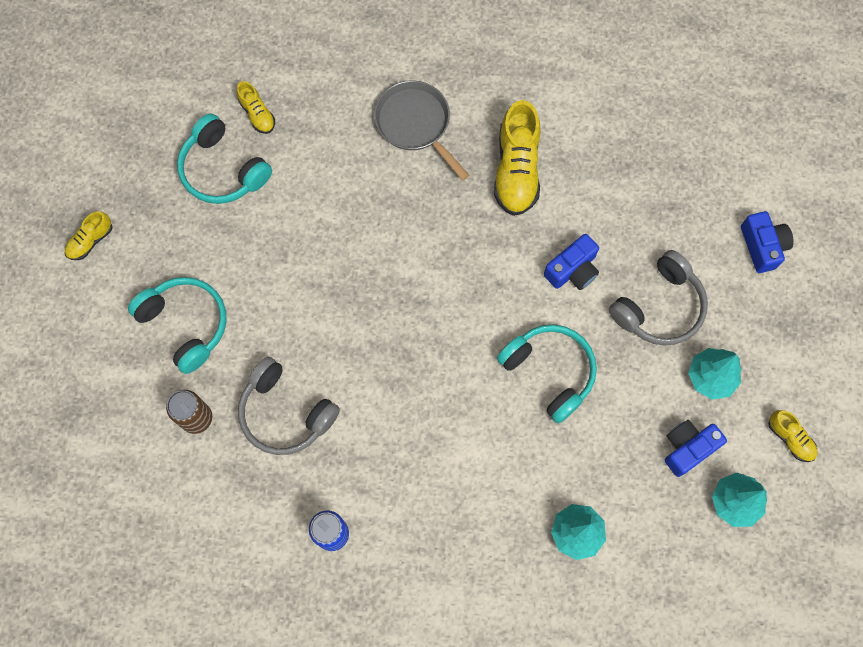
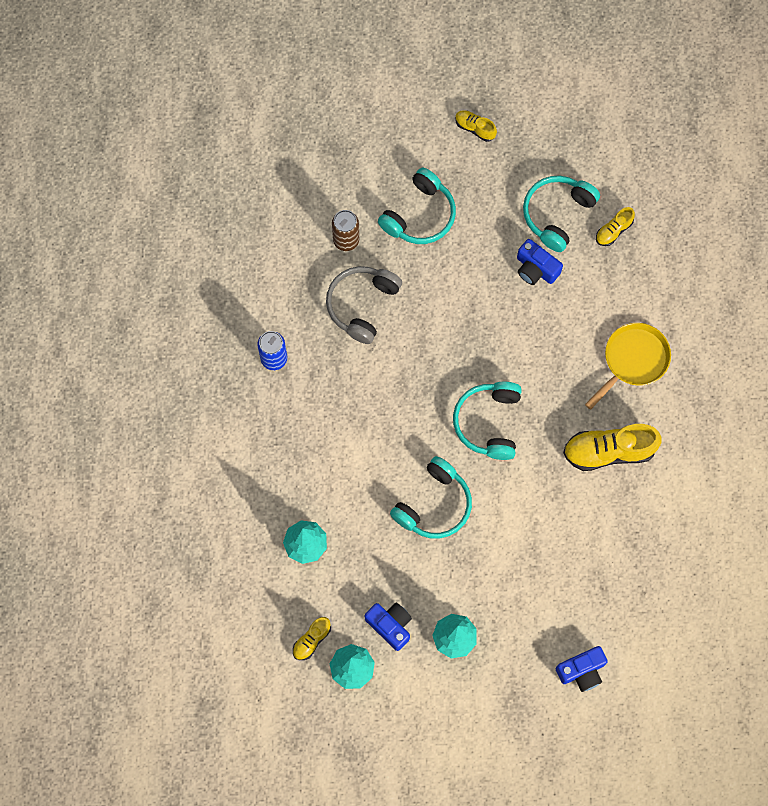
camera: 80 degrees right, 0 degrees up
grey pan [374,80,469,180] -> yellow pan [585,323,671,410]
blue camera [544,234,599,290] -> blue camera moved to [517,239,563,285]
grey headphones [609,250,708,346] -> none
yellow shoe [768,410,817,462] -> yellow shoe moved to [293,617,331,660]
none -> turquoise headphones [453,382,522,460]

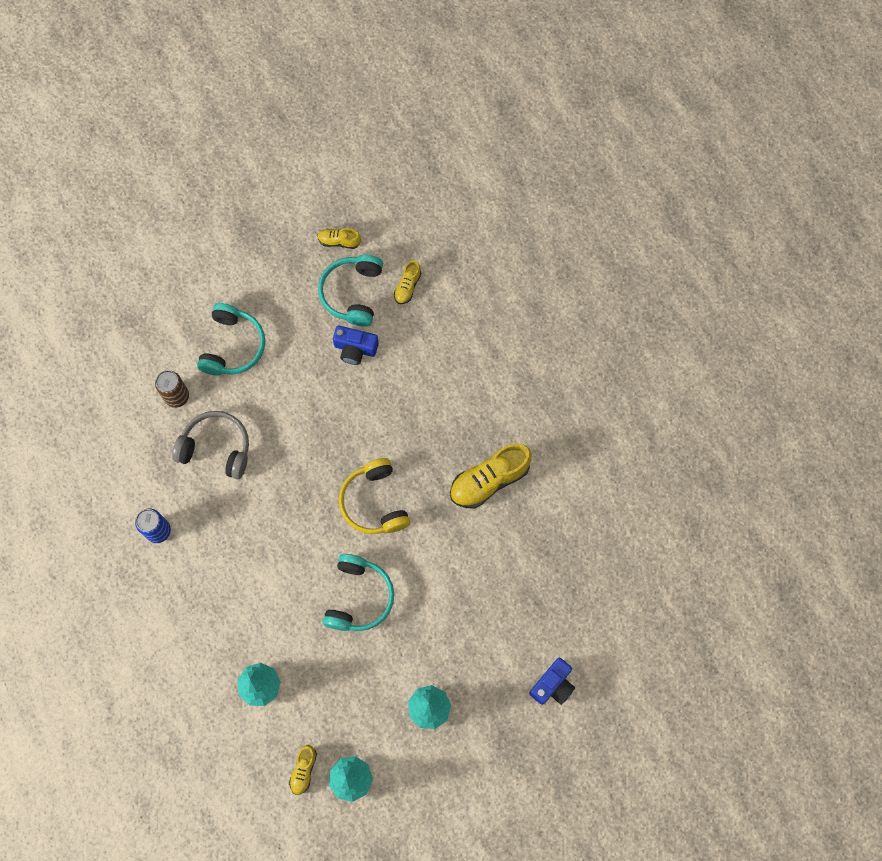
camera: 25 degrees left, 0 degrees up
grey headphones [326,266,402,344] -> grey headphones turned 105 degrees clockwise [172,411,249,479]
blue camera [365,603,412,651] -> none
turquoise headphones [453,382,522,460] -> yellow headphones [338,458,410,534]
yellow shoe [455,110,497,142] -> yellow shoe moved to [317,228,361,249]
yellow pan [585,323,671,410] -> none

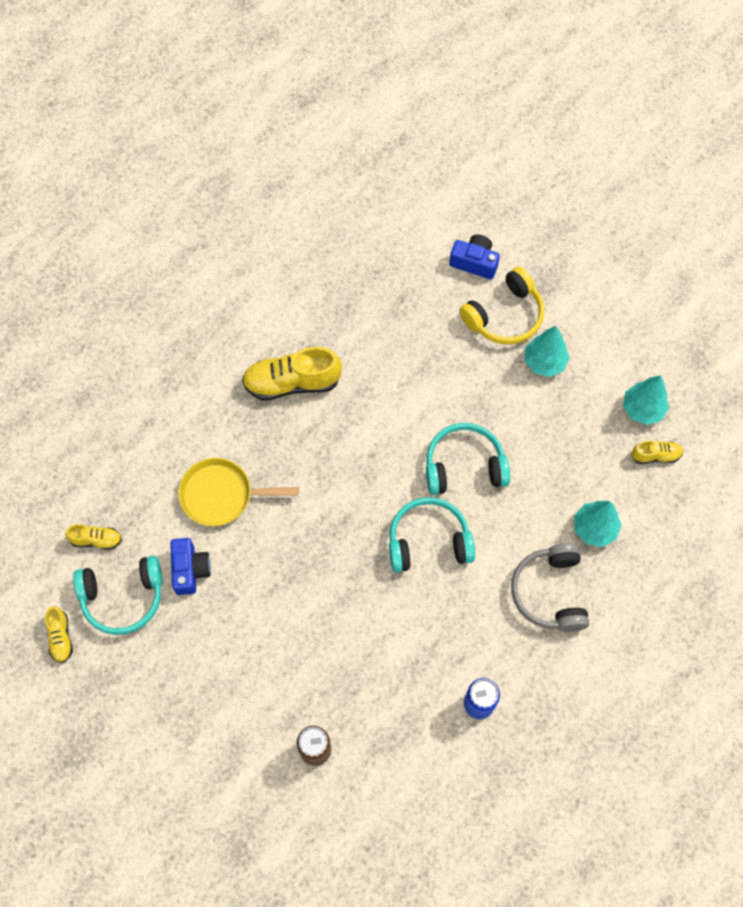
camera: 110 degrees left, 5 degrees down
grey headphones [172,411,249,479] -> grey headphones moved to [511,543,589,632]
turquoise headphones [197,303,265,375] -> turquoise headphones moved to [389,497,475,572]
yellow headphones [338,458,410,534] -> yellow headphones moved to [459,267,544,344]
yellow shoe [450,444,532,509] -> yellow shoe turned 135 degrees clockwise [242,347,342,400]
none -> yellow pan [178,458,299,526]

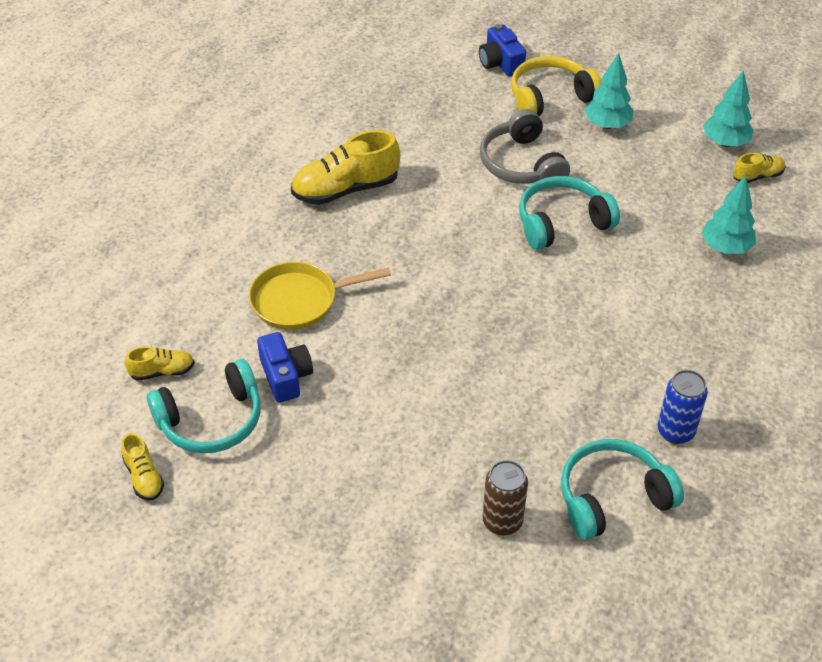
camera: 15 degrees left, 20 degrees down
turquoise headphones [389,497,475,572] -> turquoise headphones moved to [561,439,684,540]
blue camera [449,234,500,279] -> blue camera turned 120 degrees counterclockwise [479,24,526,76]
yellow headphones [459,267,544,344] -> yellow headphones turned 150 degrees counterclockwise [511,56,602,116]
grey headphones [511,543,589,632] -> grey headphones moved to [480,109,570,184]

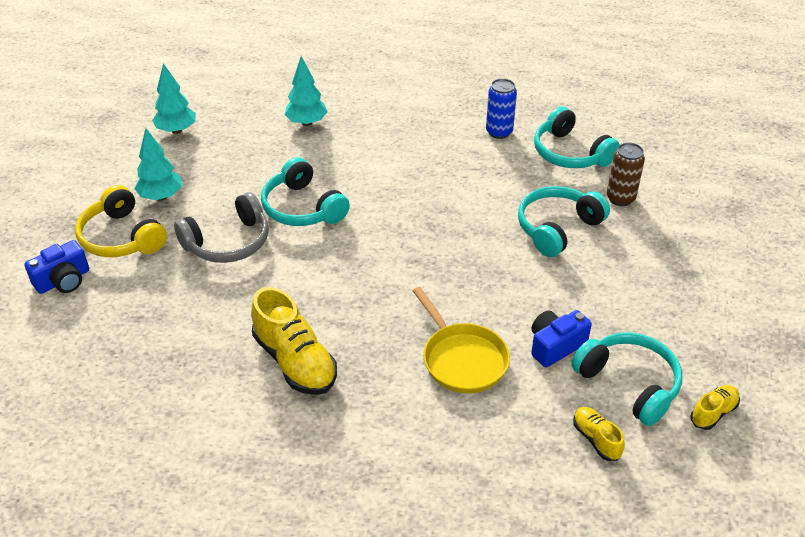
camera: 105 degrees left, 5 degrees down
yellow shoe [733,153,786,183] -> none
none -> turquoise headphones [518,186,610,257]

